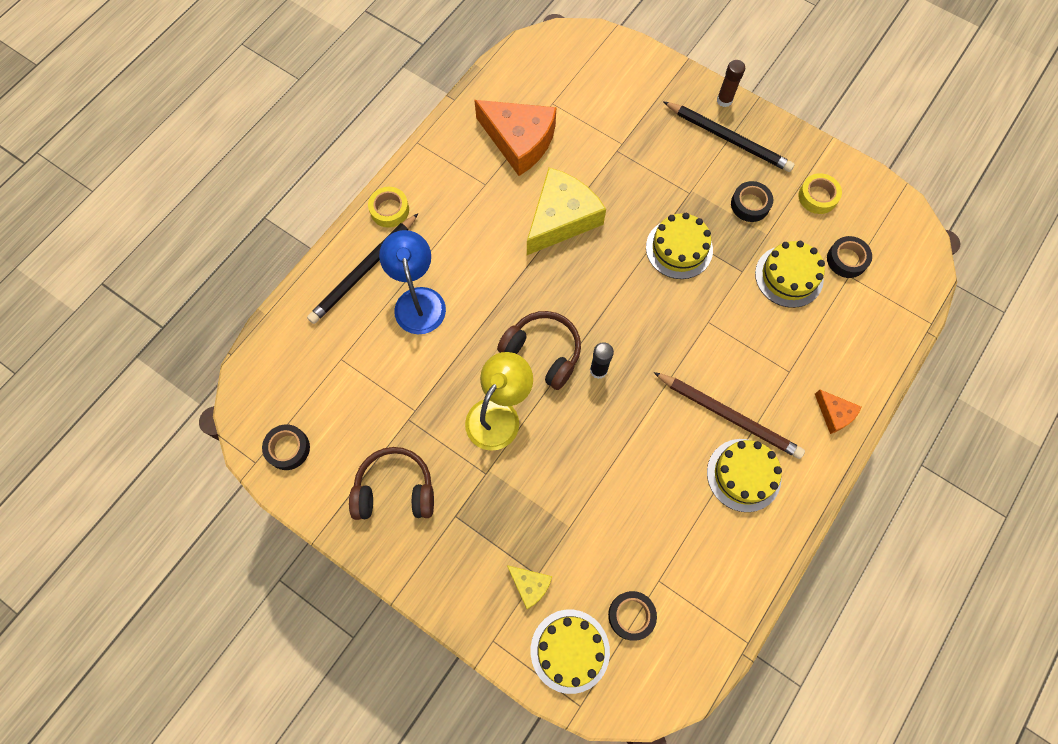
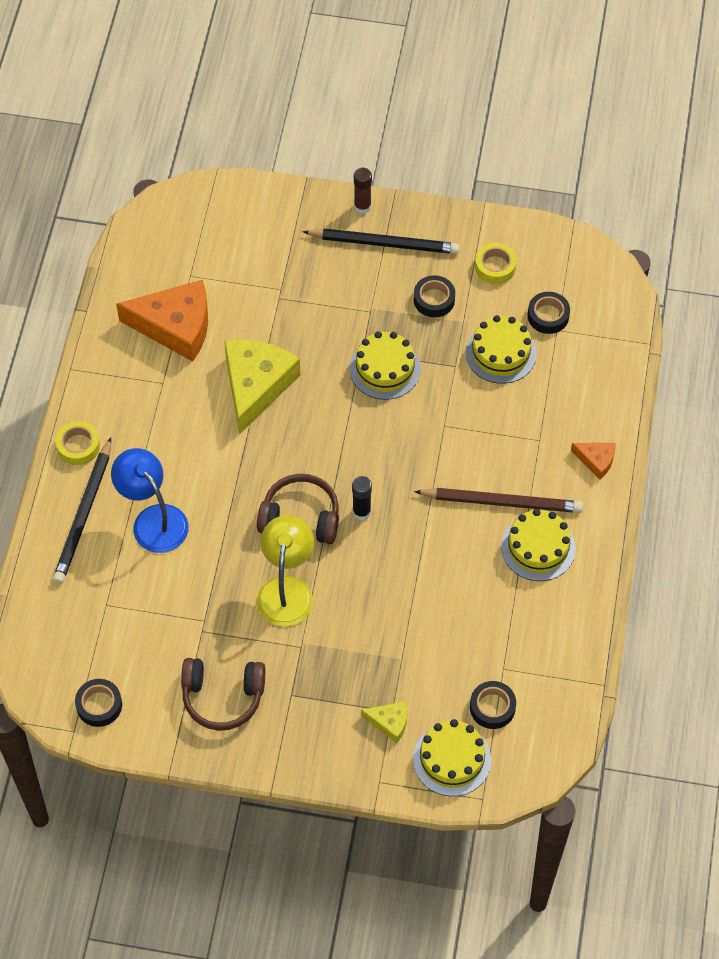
camera: 25 degrees left, 10 degrees down
brown headphones [349,447,434,520] -> brown headphones turned 150 degrees counterclockwise [181,658,265,731]

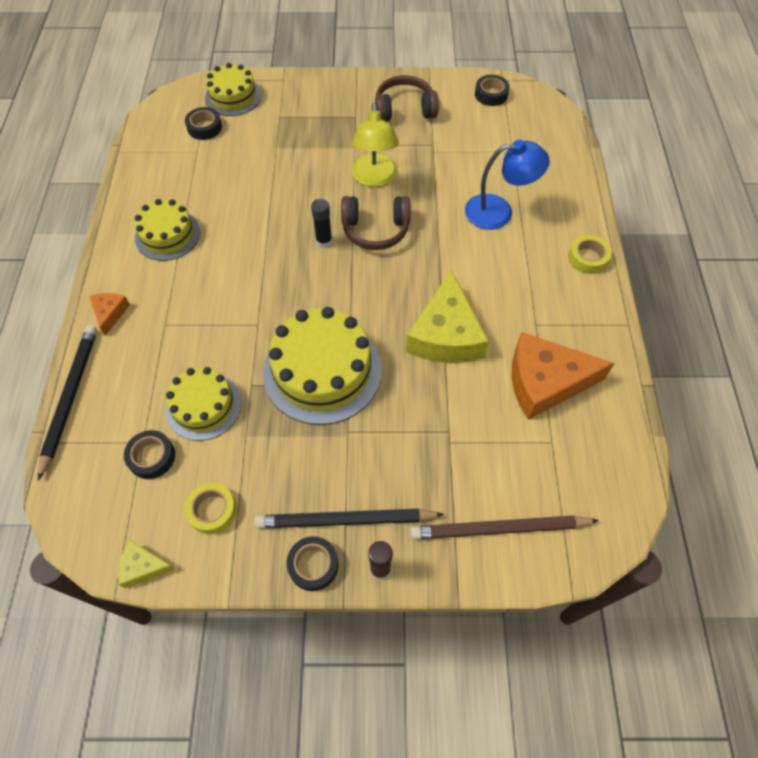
camera: 170 degrees right, 0 degrees up
black pencil [53,437,111,584] -> black pencil moved to [38,325,97,481]
blue lamp [111,448,189,553] -> blue lamp turned 45 degrees counterclockwise [465,140,550,230]
yellow cake [350,331,421,400] -> yellow cake [263,307,382,425], size x1.63
yellow cheese [361,701,408,743] -> yellow cheese moved to [118,540,175,588]
black tape [414,275,455,317] -> black tape moved to [287,536,339,591]
brown pencil [414,488,583,513] -> brown pencil moved to [410,515,599,539]
orange cheese [571,443,616,480] -> orange cheese turned 75 degrees clockwise [89,293,130,336]

